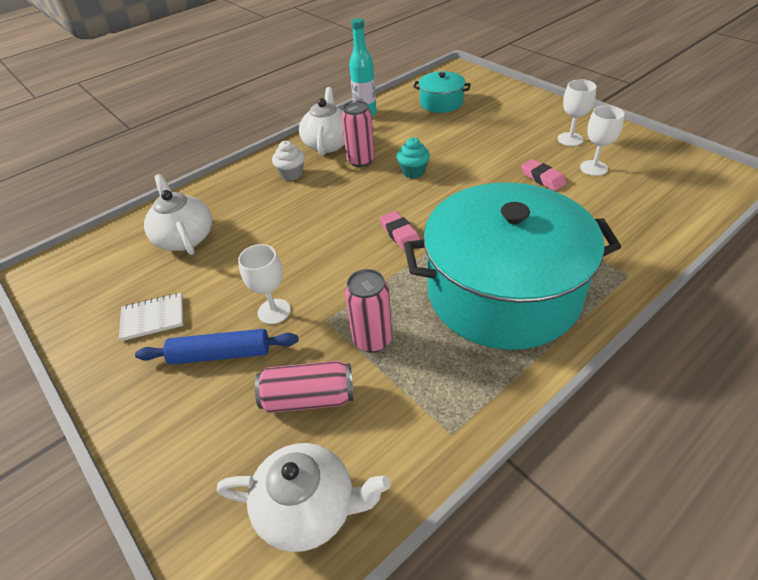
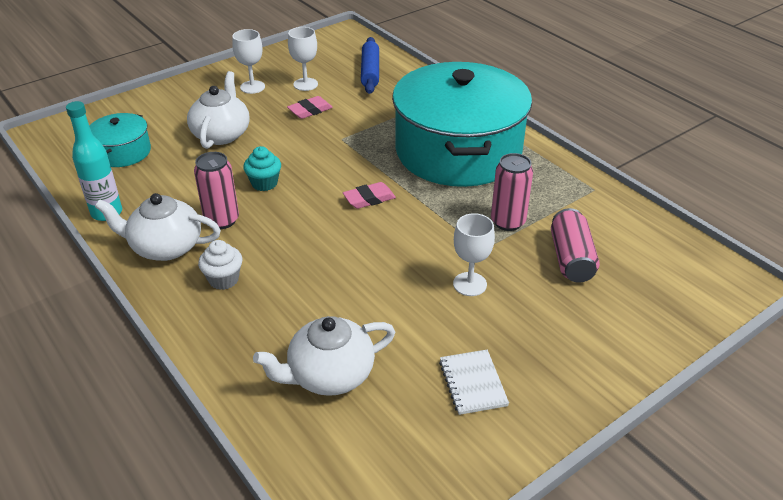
camera: 90 degrees left, 5 degrees down
blue rolling pin [135,329,298,365] -> blue rolling pin moved to [361,37,379,94]
white teapot [217,443,391,552] -> white teapot moved to [187,71,250,149]

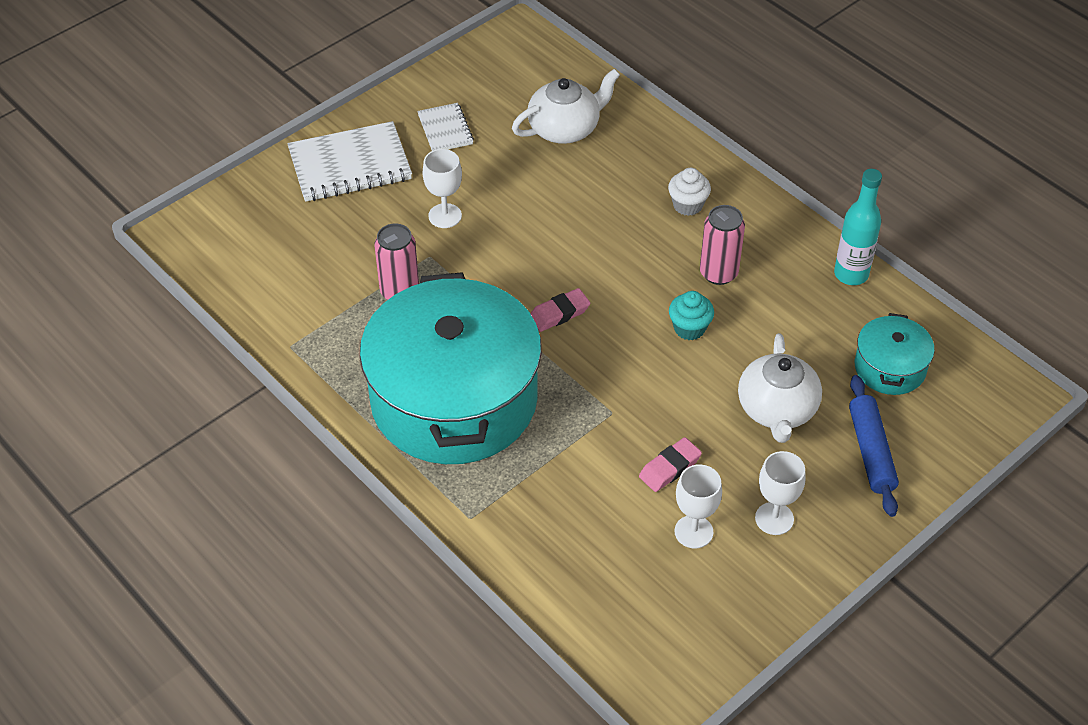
camera: 175 degrees right, 10 degrees up
white teapot [95,193,221,261] -> none
blue rolling pin [361,37,379,94] -> blue rolling pin moved to [849,375,899,517]
pink can [551,208,600,283] -> none
none -> white notebook [287,121,412,202]

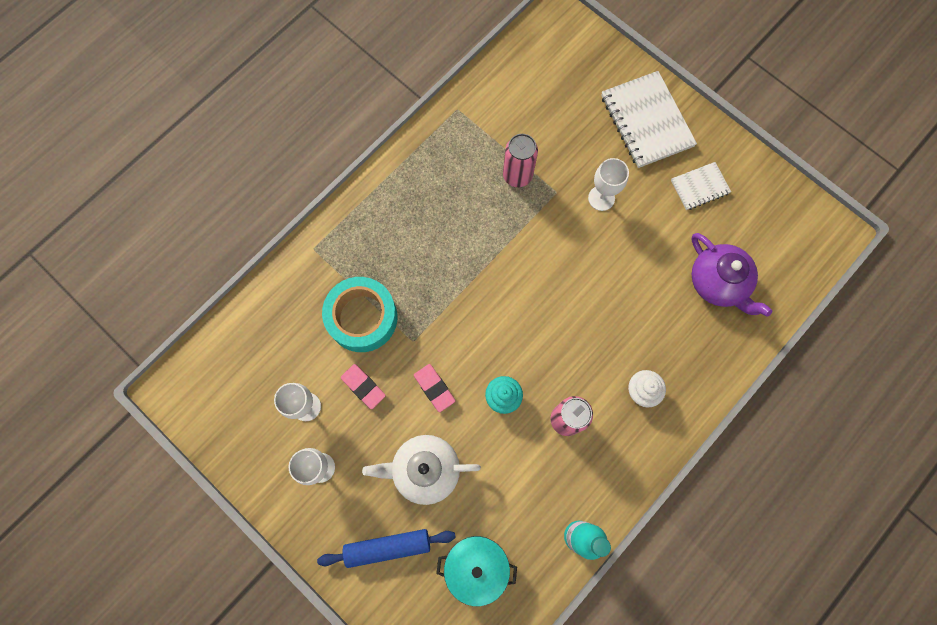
camera: 85 degrees right, 25 degrees up
turquoise pot [360,272,542,464] -> none
white teapot [512,69,620,144] -> purple teapot [691,233,772,317]
pink eraser [530,288,590,332] -> pink eraser moved to [414,364,455,412]
none -> turquoise tape [322,277,397,352]

